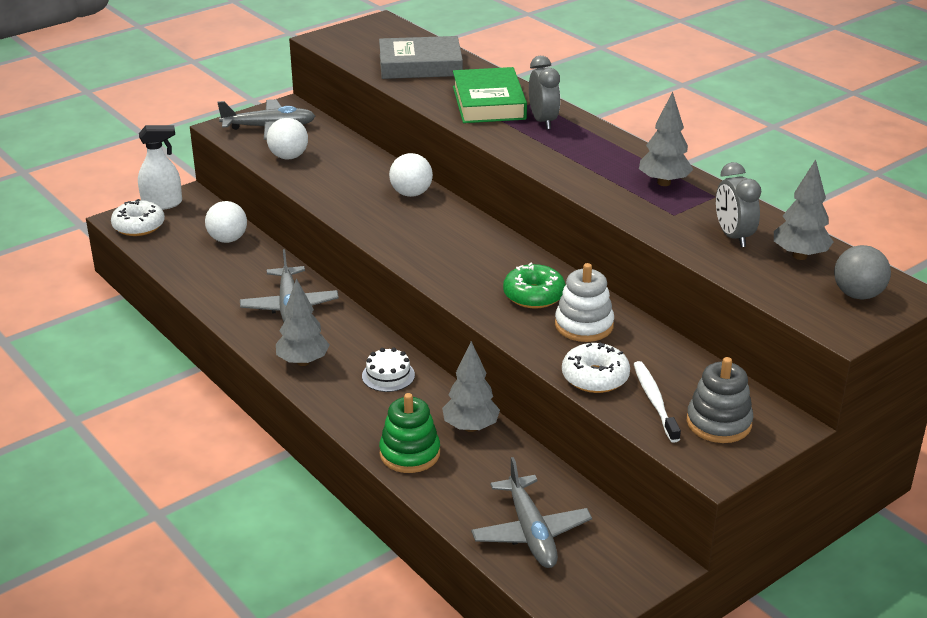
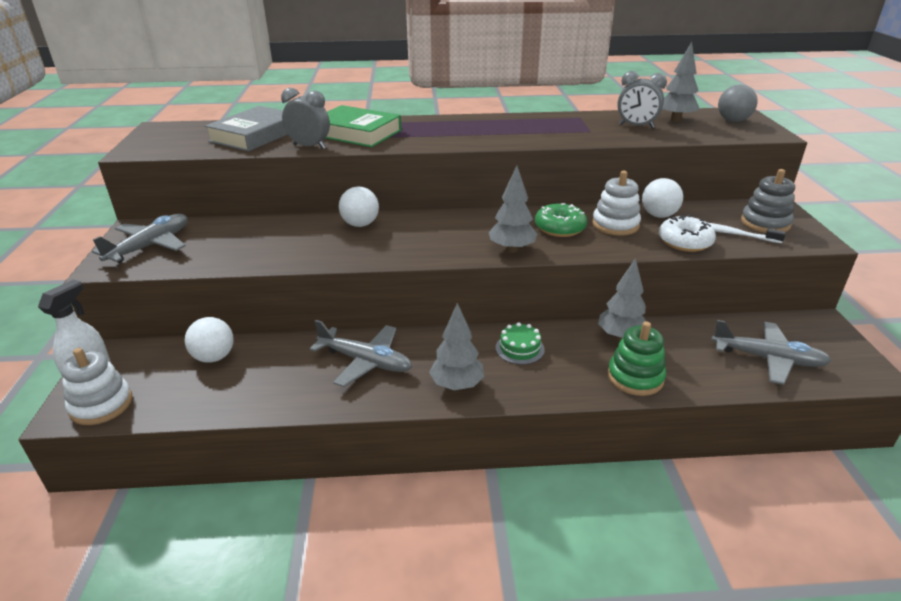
camera: 55 degrees left, 0 degrees up
white donut [111,199,165,236] -> white stacking toy [61,348,132,425]
white ball [267,118,308,159] -> white ball moved to [642,178,683,218]
white cake [362,348,415,392] -> green cake [496,322,545,365]
grey clock [529,56,560,130] -> grey clock moved to [281,88,330,149]
grey tree [639,92,693,186] -> grey tree moved to [489,166,537,253]

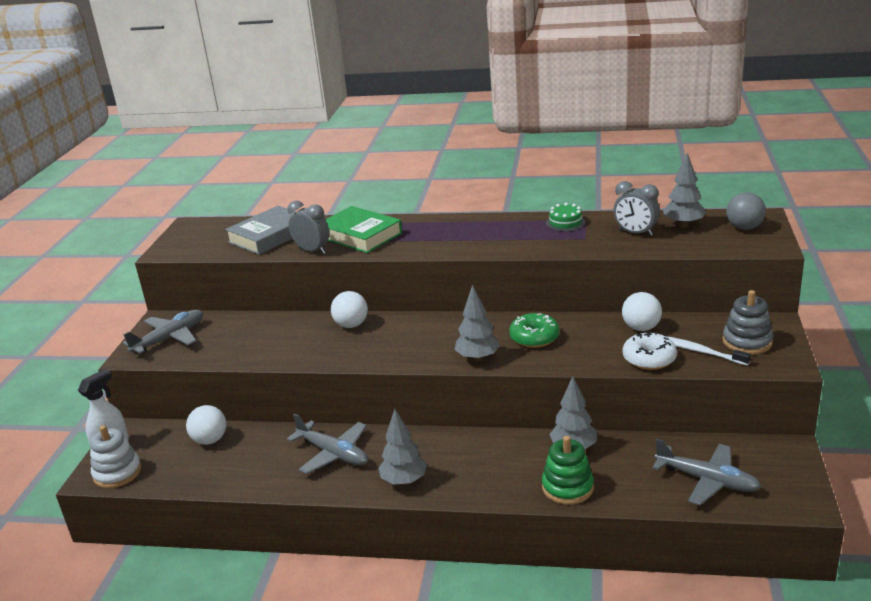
camera: 15 degrees right, 5 degrees down
green cake [496,322,545,365] -> green cake moved to [546,203,586,231]
white stacking toy [592,171,641,236] -> none

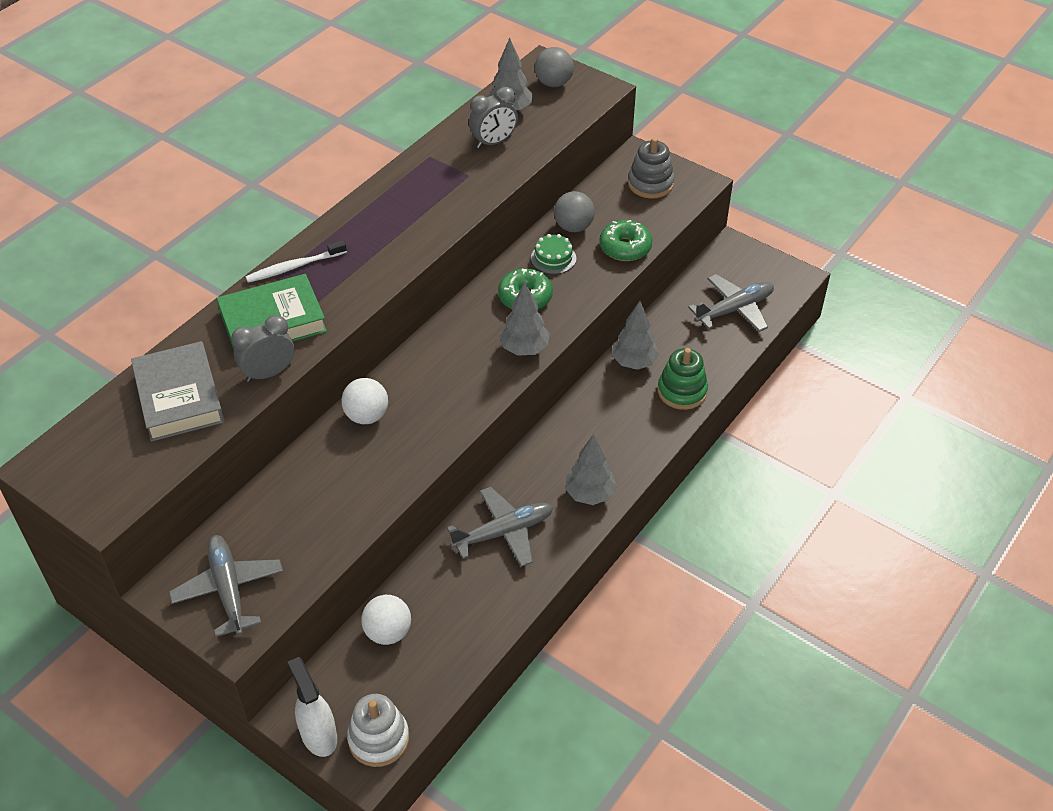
camera: 65 degrees left, 20 degrees up
green cake [546,203,586,231] -> green cake moved to [531,234,576,274]
white ball [622,292,662,331] -> grey ball [554,191,595,232]
white donut [623,332,677,370] -> green donut [599,220,652,261]
white toothbrush [666,336,751,366] -> white toothbrush moved to [245,240,347,283]

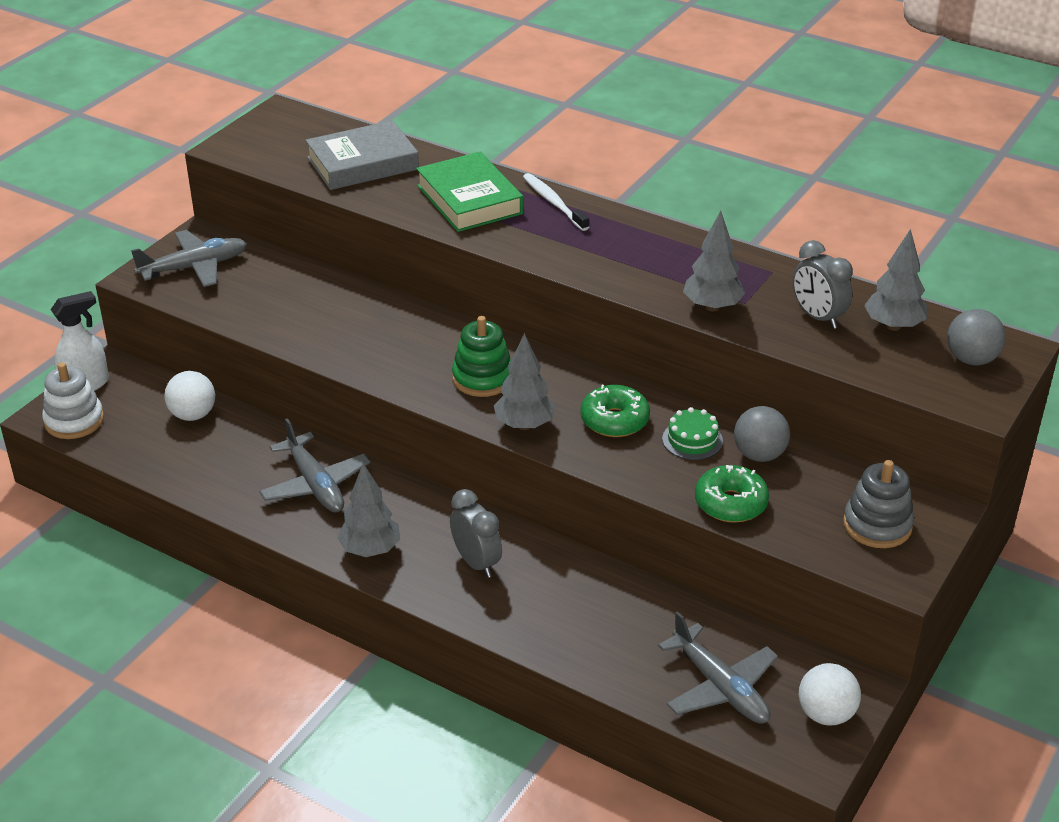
camera: 85 degrees right, 10 degrees down
grey clock [231,315,294,382] -> grey clock moved to [450,489,502,578]
white ball [341,378,388,424] -> white ball moved to [799,663,861,726]
grey tree [612,301,660,370] -> grey tree moved to [683,211,745,312]
green stacking toy [658,348,708,410] -> green stacking toy moved to [452,316,511,397]

